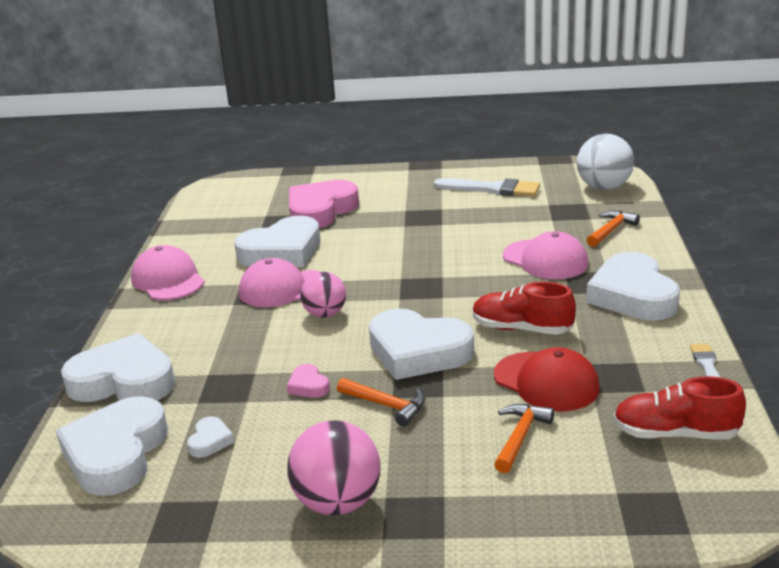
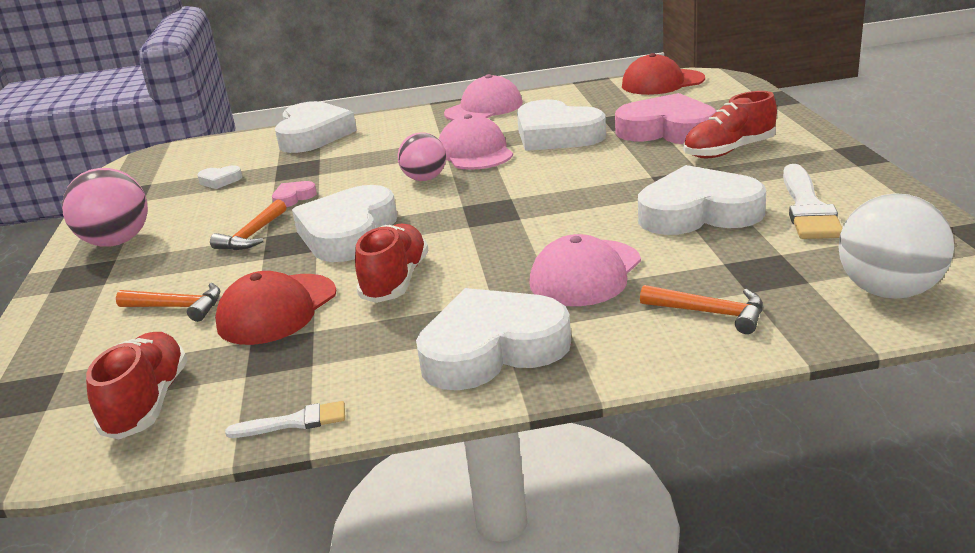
camera: 80 degrees right, 0 degrees up
white heart [56,396,168,496] -> white heart moved to [638,165,766,235]
none -> red cap [622,53,705,95]
none -> red shoe [683,91,777,158]

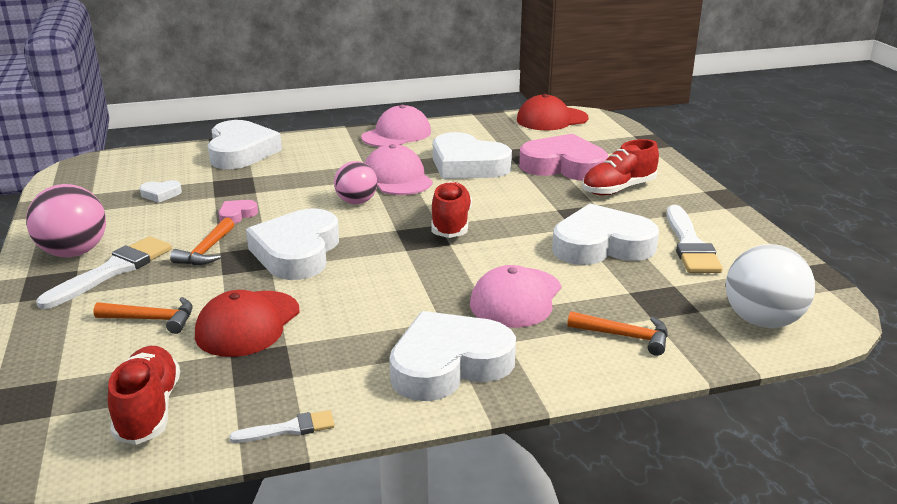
camera: 10 degrees left, 0 degrees up
red shoe [355,224,429,303] -> red shoe moved to [431,181,472,238]
none -> white brush [36,236,172,309]

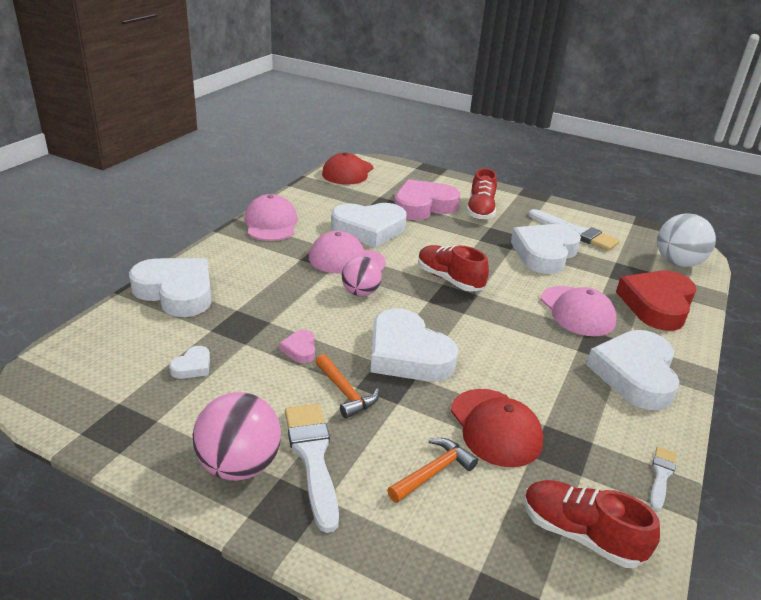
camera: 50 degrees left, 5 degrees up
orange hammer [567,311,668,356] -> red heart [616,270,696,331]

